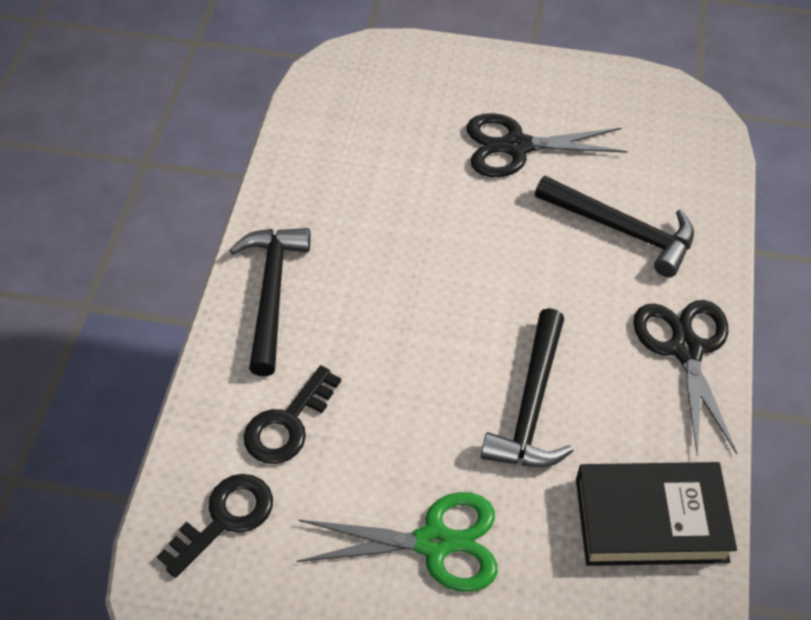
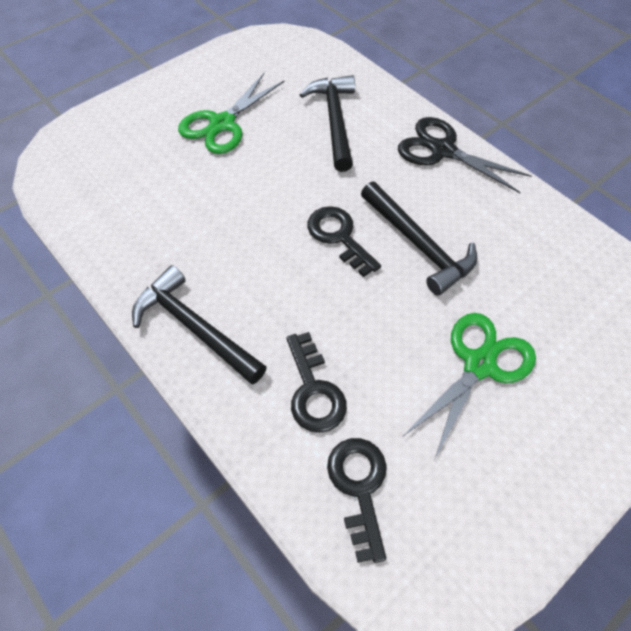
camera: 50 degrees left, 5 degrees up
black scissors [466,113,628,177] -> green scissors [178,73,284,154]
black hammer [535,176,694,277] -> black hammer turned 75 degrees counterclockwise [300,75,355,172]
black book [576,462,737,566] -> none
none -> black key [307,206,381,277]

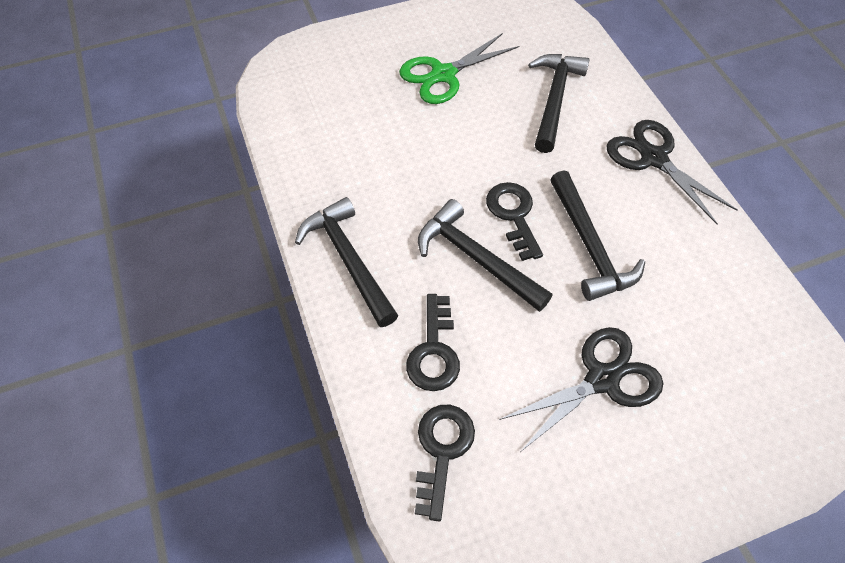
camera: 20 degrees right, 0 degrees up
green scissors [402,313,536,459] -> black scissors [499,327,664,450]
none -> black hammer [418,199,553,312]

